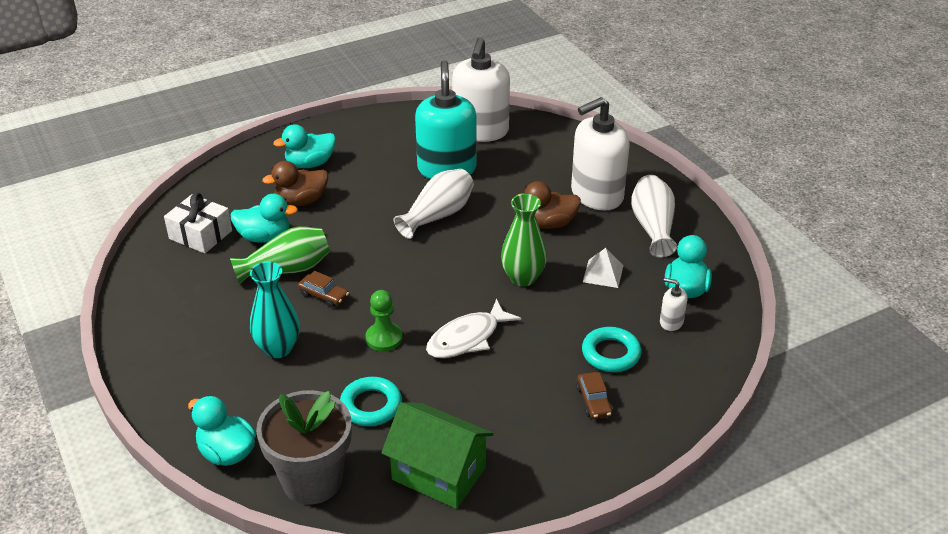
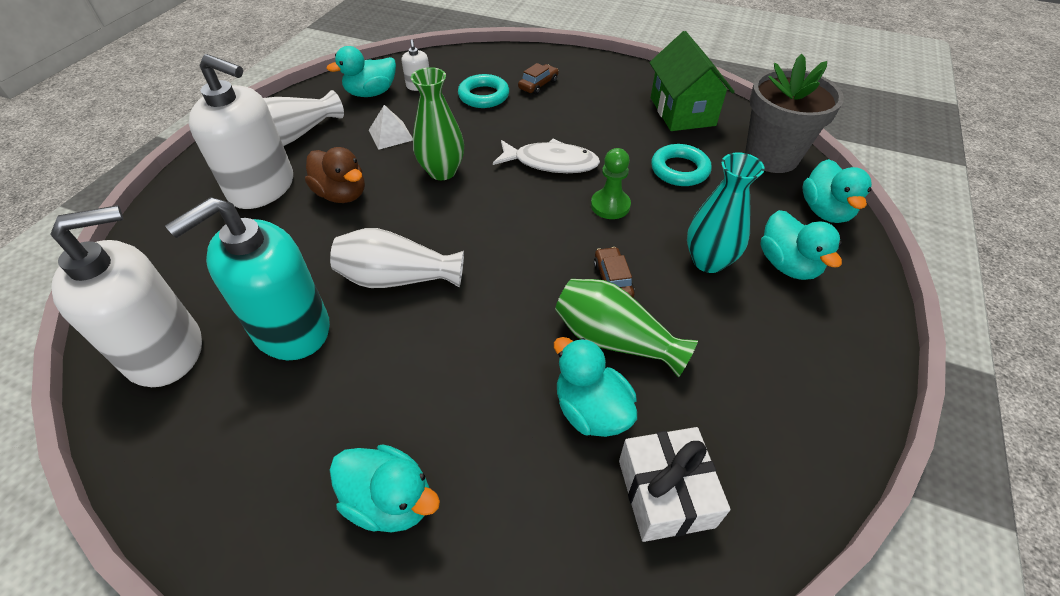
camera: 130 degrees left, 10 degrees up
brown duck [262,161,328,206] -> none
none -> turquoise duck [761,210,842,280]

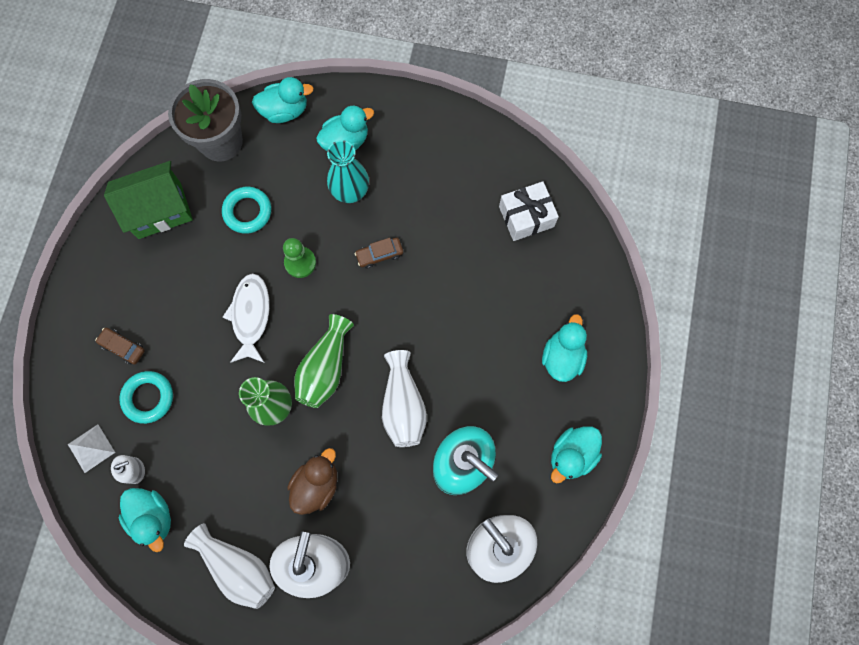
camera: 100 degrees left, 25 degrees up
white pyramid [369,105,413,150] -> white pyramid moved to [68,425,115,473]
turquoise duck [554,337,637,437] -> turquoise duck moved to [551,426,602,484]
green vase [555,279,698,377] -> green vase moved to [294,314,354,408]

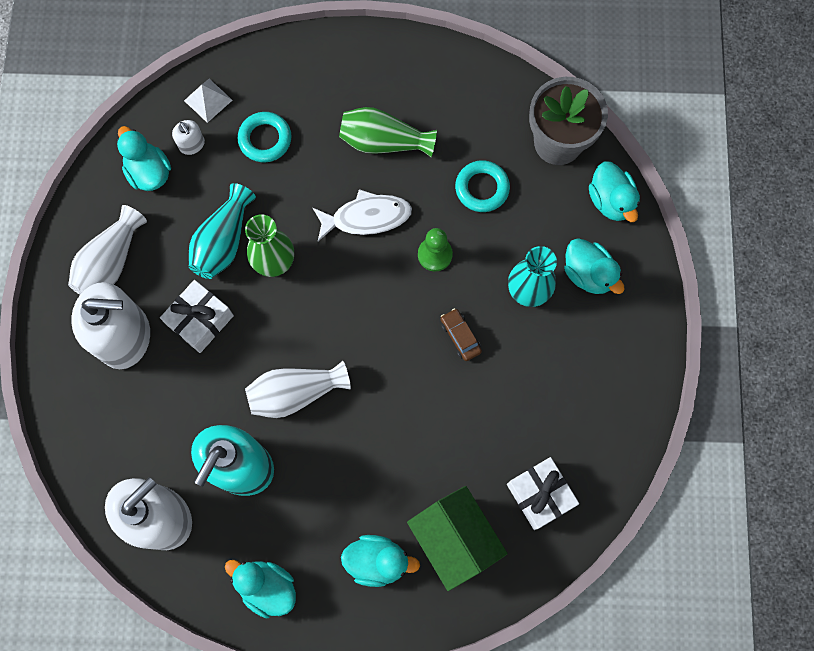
camera: 80 degrees right, 0 degrees up
brown car [95,328,145,364] -> none
green house [104,161,193,239] -> green house moved to [407,486,508,591]
turquoise duck [119,488,171,552] -> turquoise duck turned 105 degrees clockwise [117,126,171,191]
brown duck [287,448,337,515] -> white gift [160,280,234,353]
green vase [294,314,354,408] -> green vase moved to [339,107,437,157]
none -> turquoise vase [189,183,256,279]

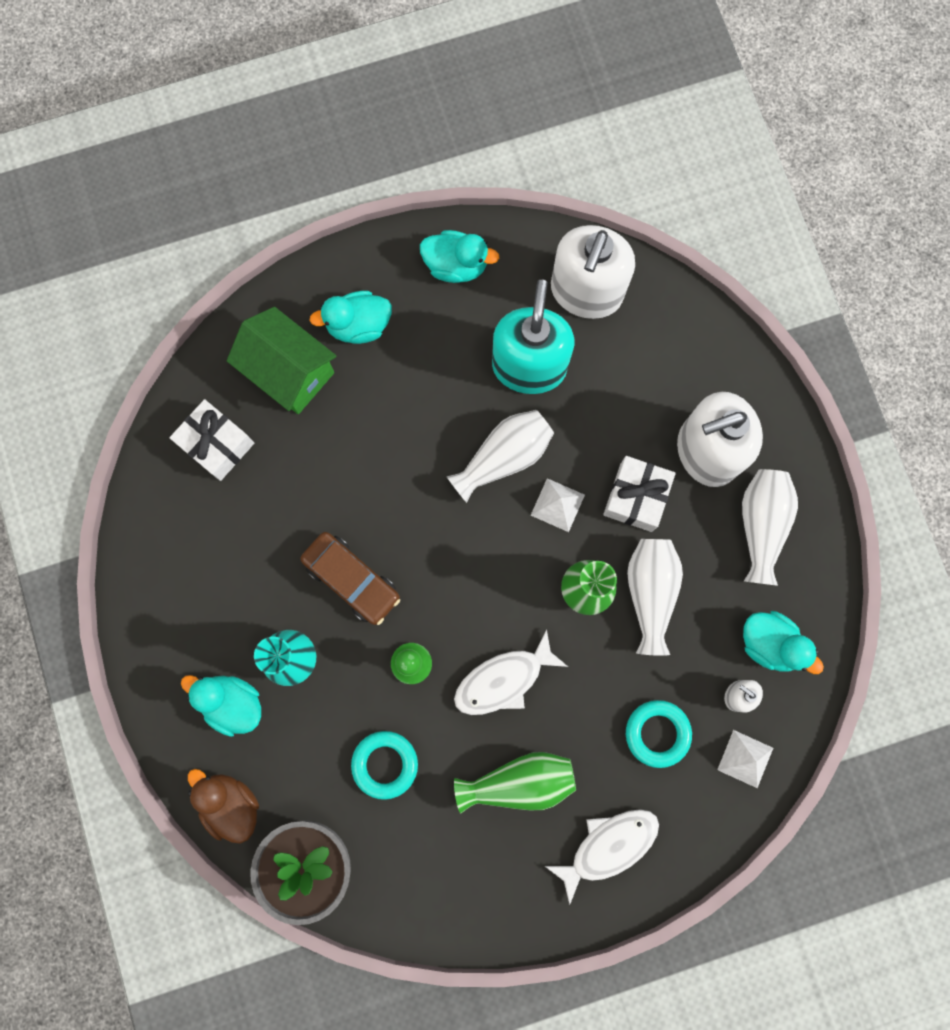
camera: 160 degrees right, 5 degrees up
turquoise vase [189,183,256,279] -> white vase [627,539,683,656]
brown car [441,308,482,361] -> brown car [301,532,400,625], size x1.73
turquoise duck [589,161,640,222] -> brown duck [188,769,259,844]
none -> white pyramid [531,478,585,532]
none -> white fish [545,809,659,905]

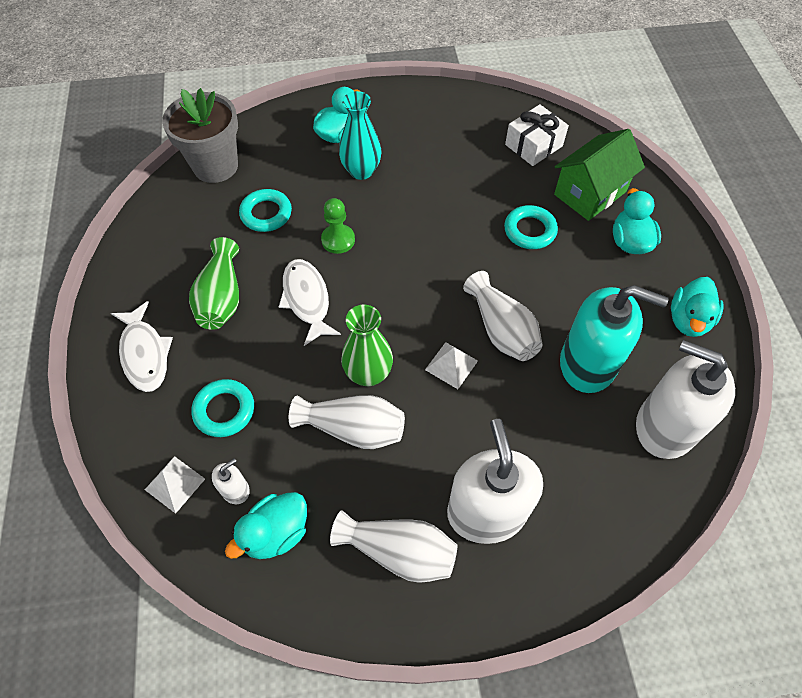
camera: 100 degrees right, 20 degrees down
brown duck [188,769,259,844] -> none
brown car [301,532,400,625] -> none
white gift [603,456,676,532] -> none
none -> turquoise ring [504,205,558,249]

